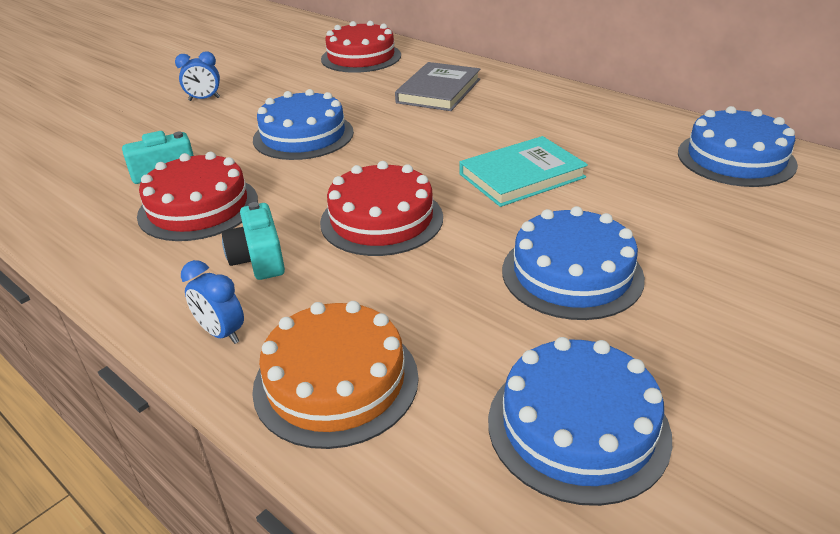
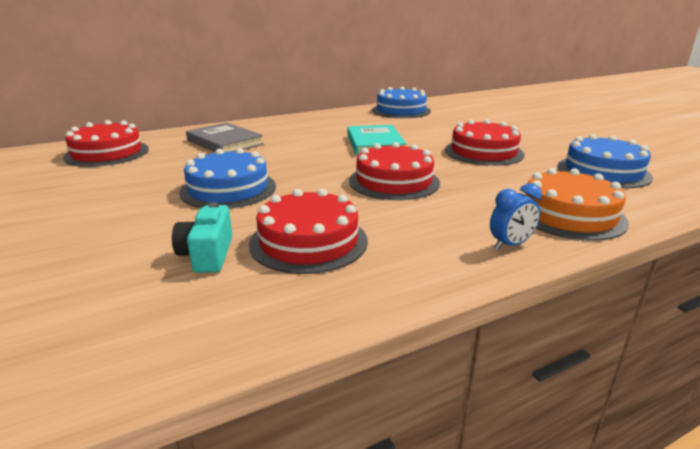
camera: 70 degrees left, 10 degrees down
blue clock [175,52,220,101] -> none
turquoise camera [222,202,285,280] -> none
blue cake [502,206,645,320] -> red cake [445,119,525,166]

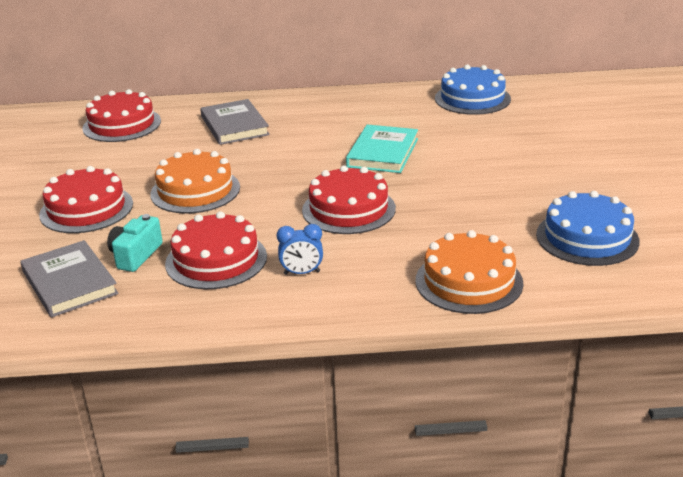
camera: 25 degrees right, 5 degrees up
blue cake [179,148,276,209] -> orange cake [150,149,240,214]
red cake [445,119,525,166] -> red cake moved to [39,166,133,233]
blue clock [490,183,542,250] -> blue clock moved to [277,224,323,275]
none -> grey book [20,240,119,317]

